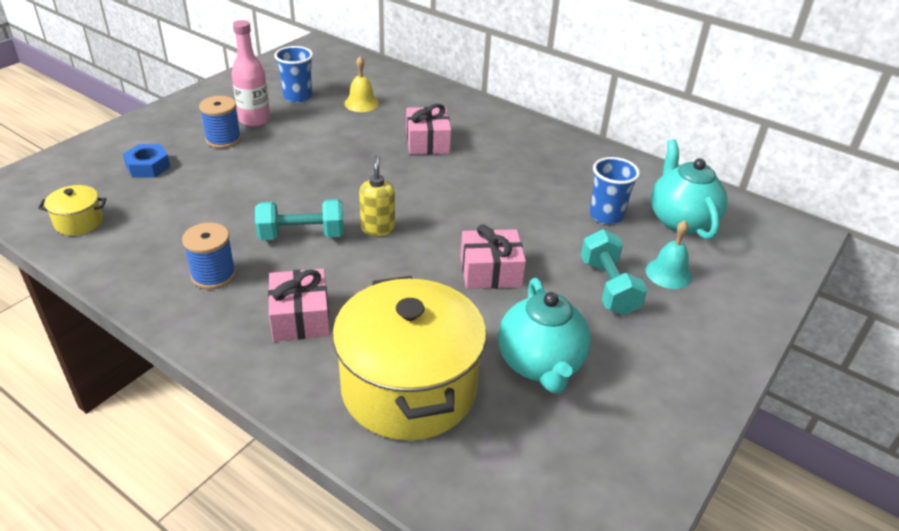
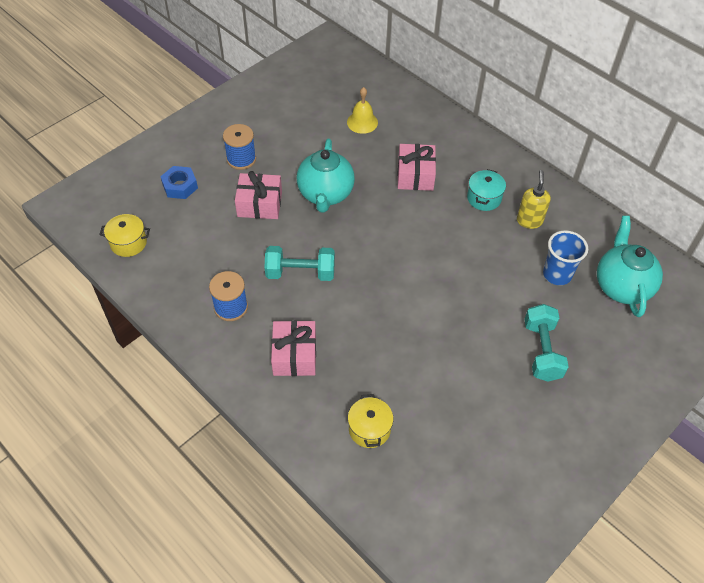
camera: 10 degrees right, 15 degrees up
pink bottle [231,20,270,127] -> none
blue cup [274,46,313,103] -> none
yellow pot [332,276,486,441] -> yellow pot [348,394,393,448], size x0.42
yellow soap dispenser [359,155,395,236] -> yellow soap dispenser moved to [517,170,551,229]
pink gift [460,225,526,289] -> pink gift moved to [235,171,282,219]
turquoise teapot [498,278,591,393] -> turquoise teapot moved to [297,139,355,212]
turquoise bell [646,220,692,289] -> none
none -> turquoise pot [467,169,506,211]

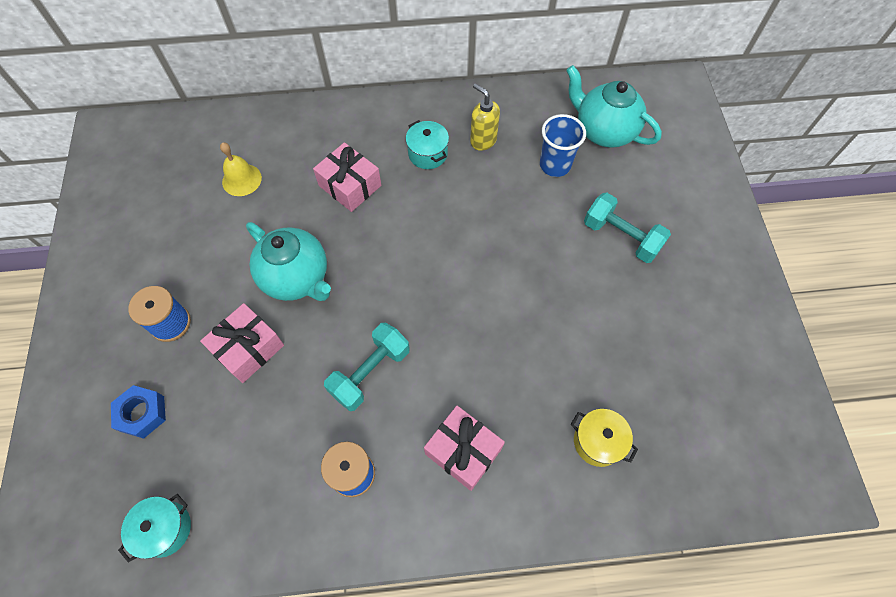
camera: 50 degrees left, 10 degrees up
yellow pot [99,214,150,257] -> turquoise pot [118,494,191,562]

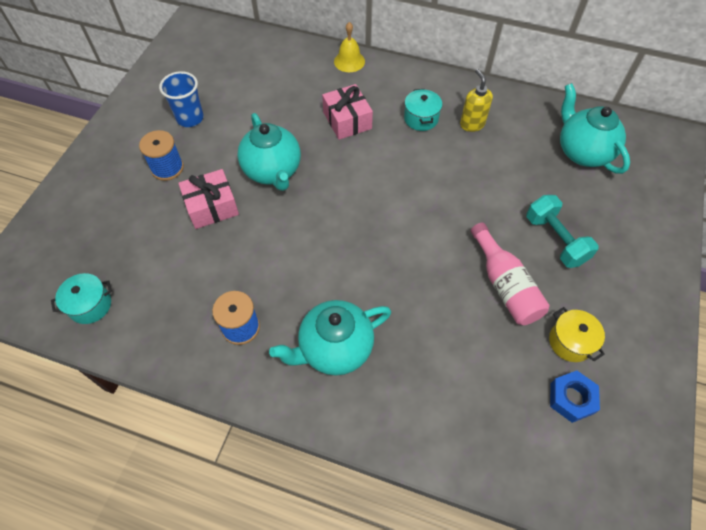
camera: 25 degrees right, 5 degrees down
blue nut [111,385,166,439] -> blue nut moved to [550,371,600,423]
yellow bell [220,142,262,196] -> yellow bell moved to [334,22,365,72]
turquoise dumbbell [324,323,410,411] -> none
pink gift [424,406,505,491] -> turquoise teapot [269,300,391,375]
blue cup [540,114,586,177] -> blue cup moved to [159,71,204,127]
yellow pot [571,409,638,467] -> yellow pot moved to [549,307,605,362]
none -> pink bottle [471,223,550,325]

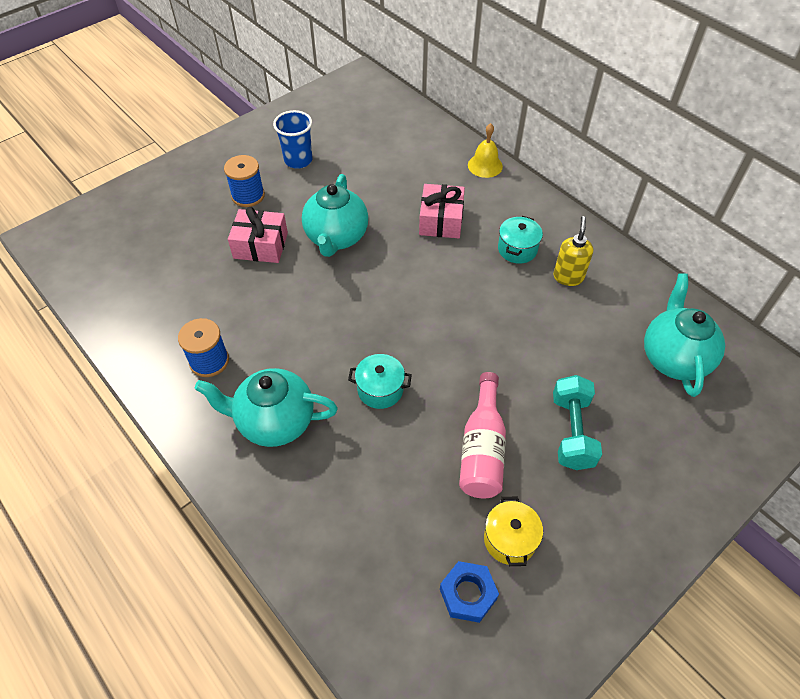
camera: 30 degrees right, 5 degrees down
turquoise pot [51,273,112,324] -> turquoise pot moved to [348,354,412,409]

